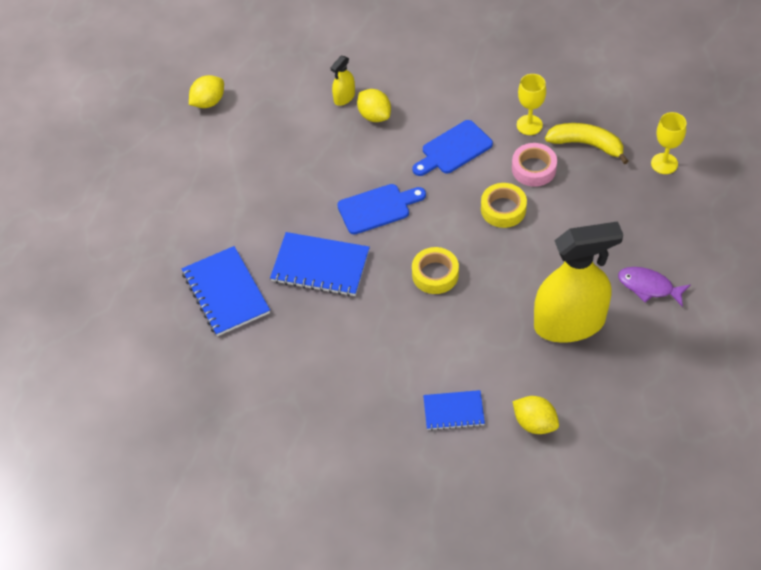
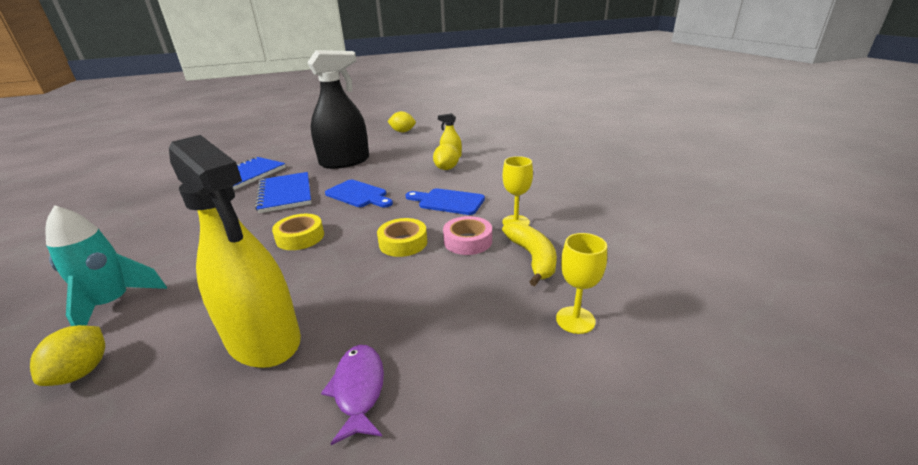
camera: 55 degrees right, 25 degrees down
blue notebook [423,390,485,431] -> turquoise rocket [46,205,167,326]
none -> black spray bottle [307,50,369,169]

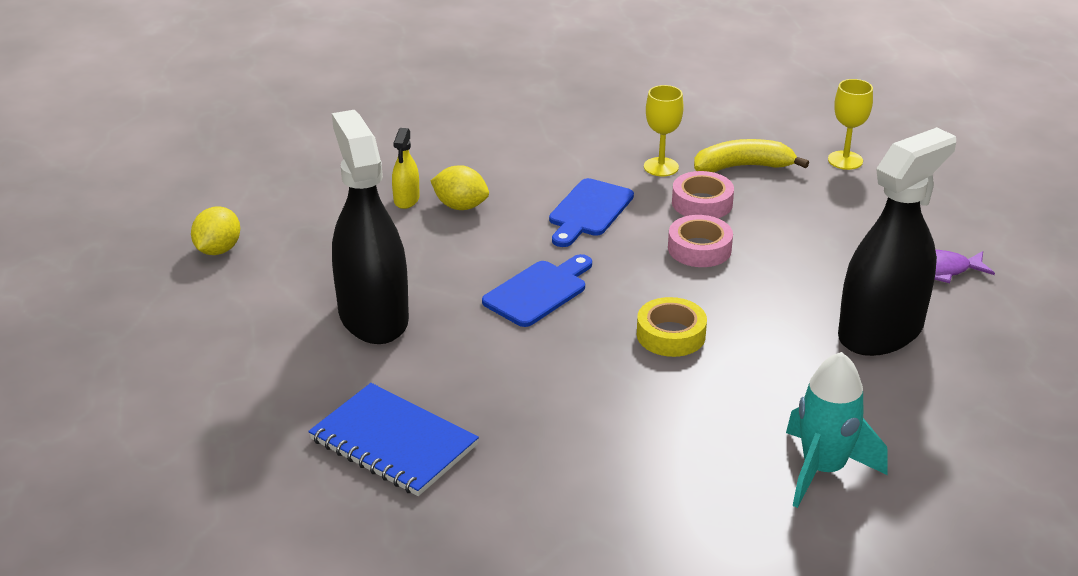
camera: 85 degrees left, 5 degrees up
yellow lemon [30,325,105,386] -> none
yellow spray bottle [169,135,301,368] -> black spray bottle [838,127,956,356]
blue notebook [255,172,311,213] -> none
yellow tape [377,218,427,257] -> pink tape [668,215,733,267]

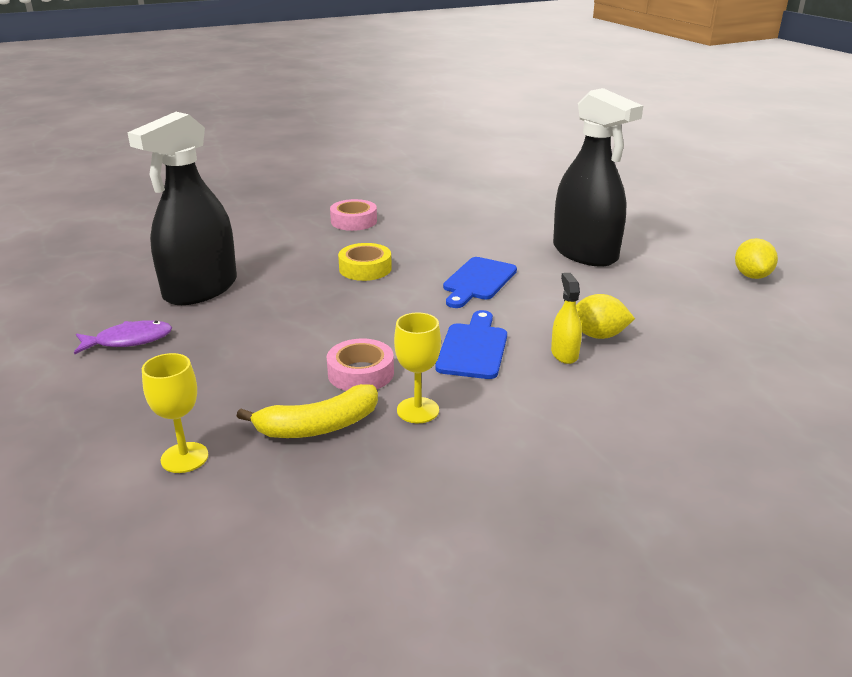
camera: 165 degrees right, 5 degrees down
blue notebook [308,383,479,496] -> none
yellow spray bottle [392,128,420,209] -> yellow spray bottle moved to [551,273,582,364]
pink tape [668,215,733,267] -> pink tape moved to [330,199,377,231]
turquoise rocket [786,352,888,508] -> none

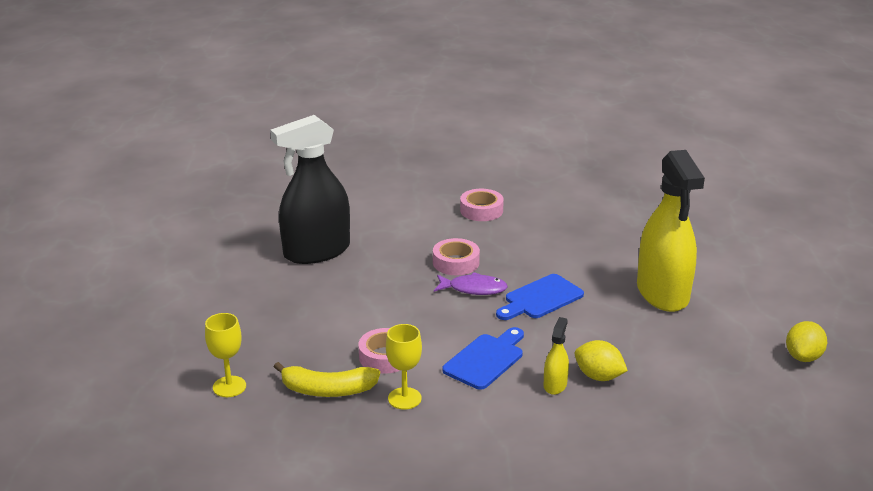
camera: 25 degrees right, 0 degrees up
purple fish [74,320,172,355] -> purple fish moved to [434,272,508,295]
yellow tape [338,243,392,281] -> pink tape [433,238,480,275]
black spray bottle [553,88,643,267] -> yellow spray bottle [637,150,705,312]

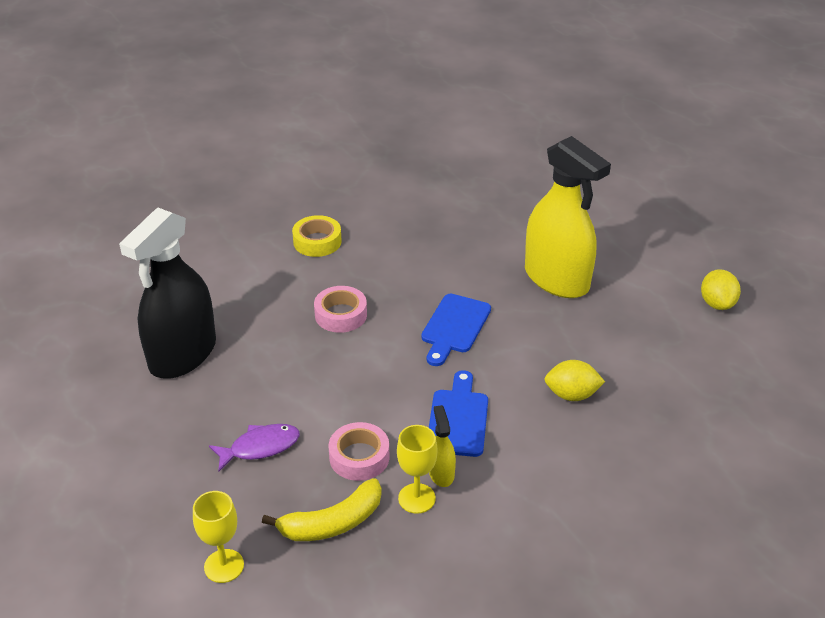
camera: 30 degrees left, 10 degrees up
purple fish [434,272,508,295] -> purple fish moved to [209,424,300,471]
pink tape [460,189,504,221] -> yellow tape [292,215,342,257]
yellow spray bottle [544,317,569,395] -> yellow spray bottle moved to [429,405,456,487]

